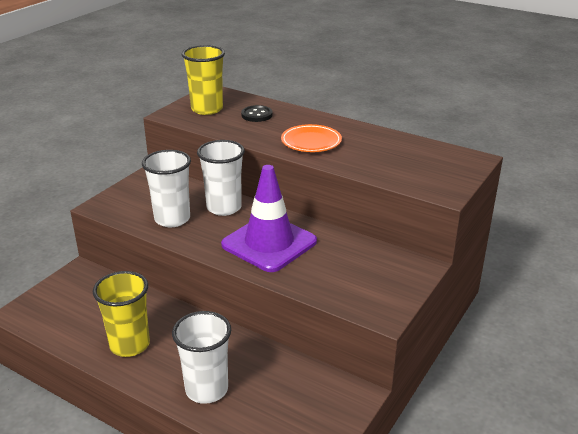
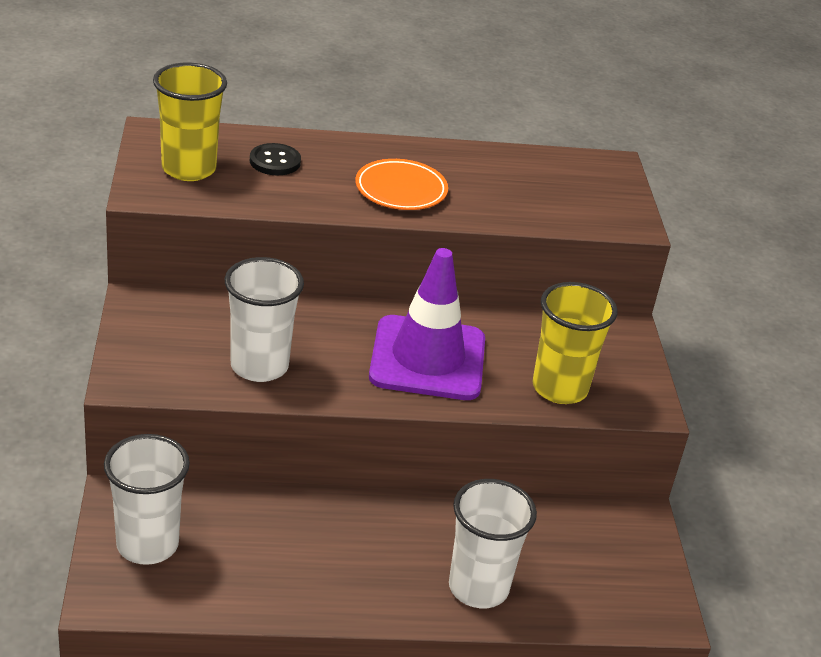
camera: 40 degrees left, 5 degrees up
yellow cup [93,271,150,357] -> yellow cup moved to [532,282,618,404]
white cup [197,140,245,216] -> white cup moved to [104,434,190,565]

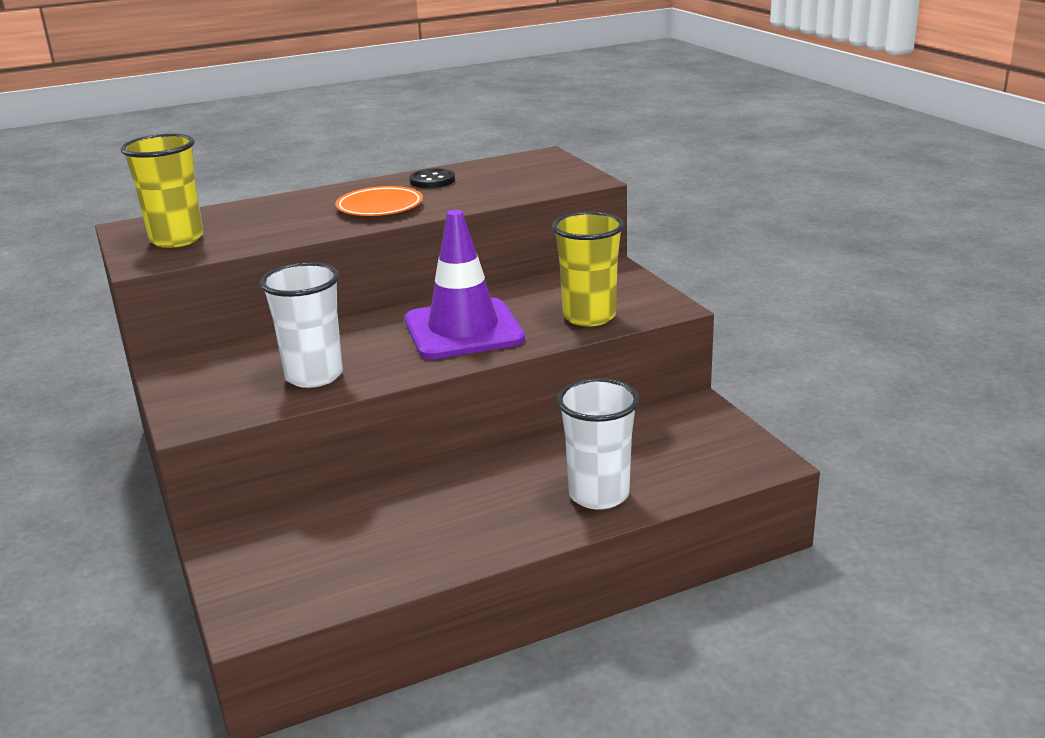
camera: 15 degrees left, 10 degrees down
white cup [104,434,190,565] -> none
black button [250,143,301,175] -> black button moved to [409,168,455,188]

